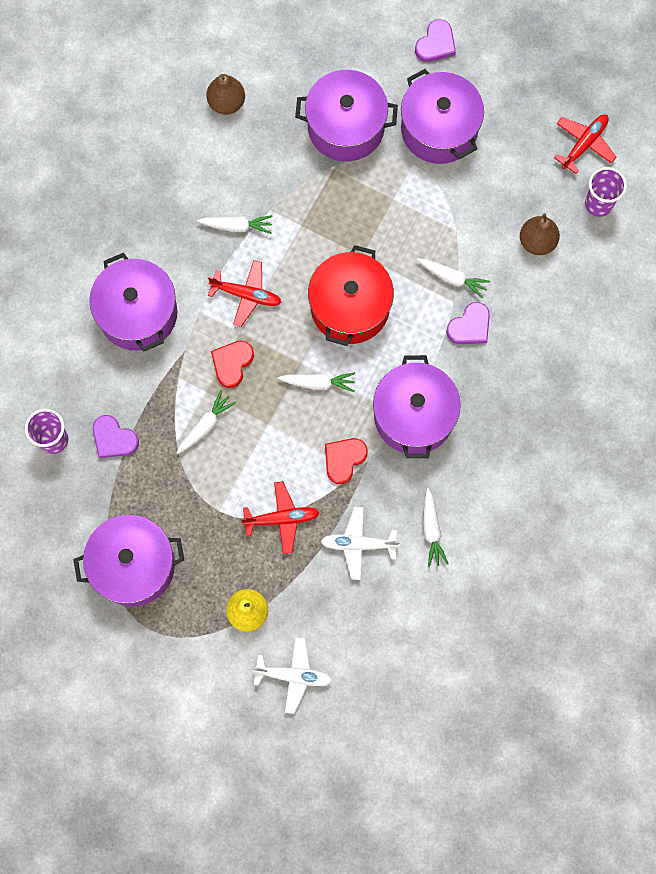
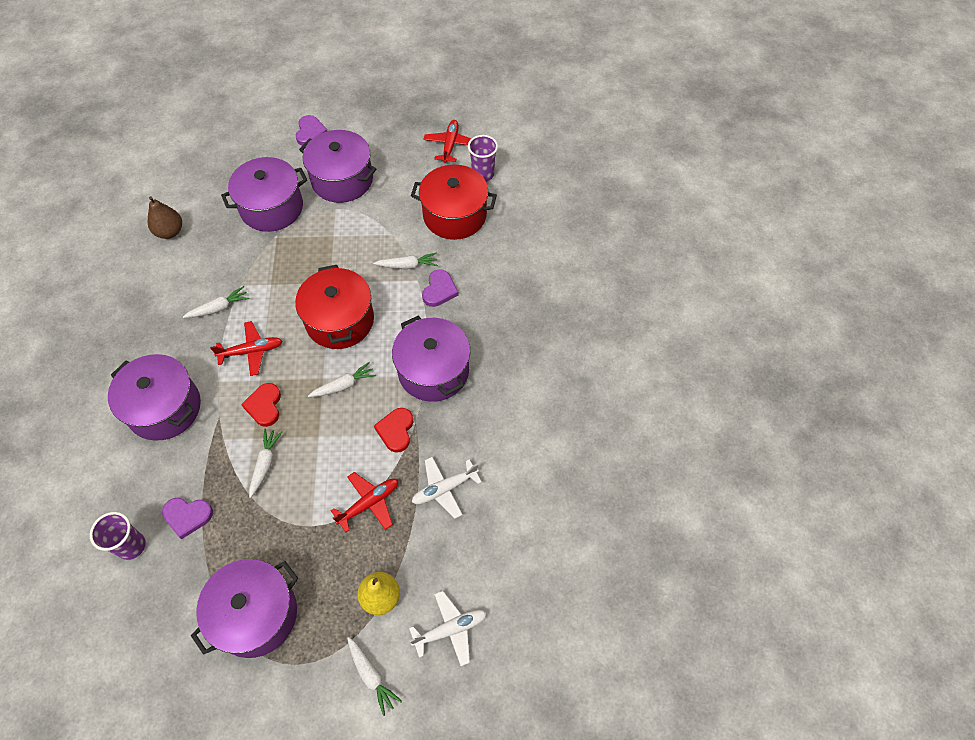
camera: 30 degrees left, 15 degrees down
white carrot [423,488,449,567] -> white carrot moved to [347,637,402,716]
brown pear [520,213,560,255] -> red pot [411,165,497,240]

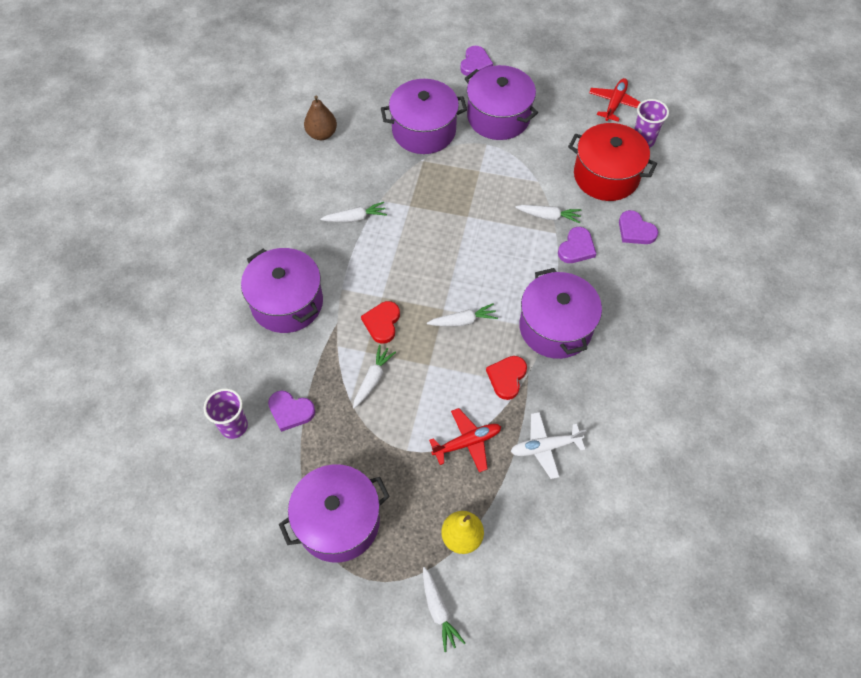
camera: 15 degrees right, 0 degrees up
red plane [210,321,282,376] -> none
red pot [295,265,374,349] -> none
white plane [409,591,487,666] -> none
none -> purple heart [619,210,658,244]

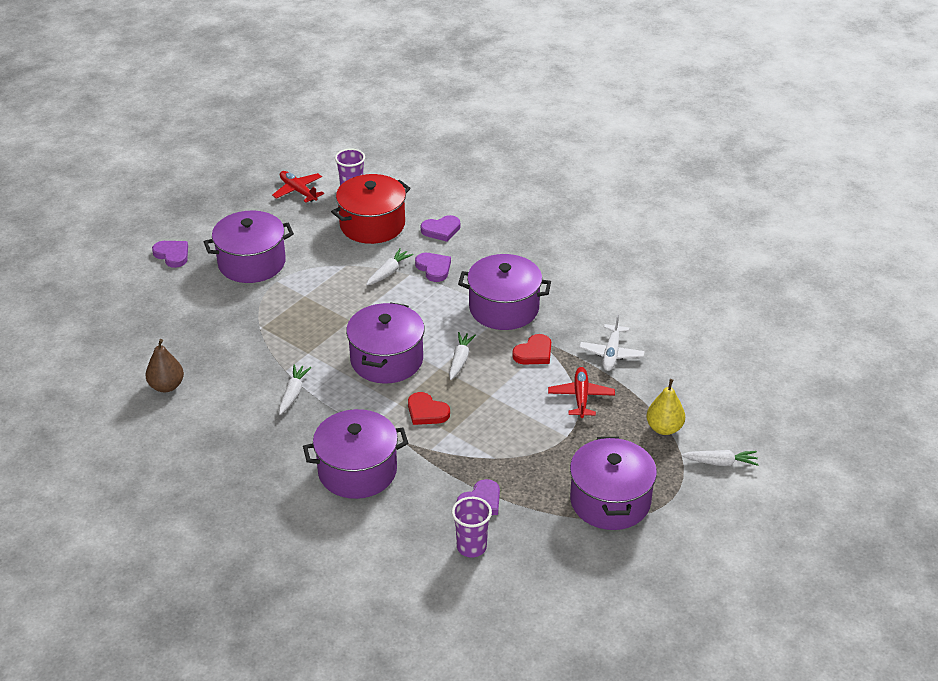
camera: 65 degrees left, 20 degrees down
white carrot [353,345,396,408] -> none
purple pot [381,79,467,154] -> purple pot moved to [346,302,425,384]
red heart [486,356,527,400] -> red heart turned 90 degrees counterclockwise [512,334,551,364]

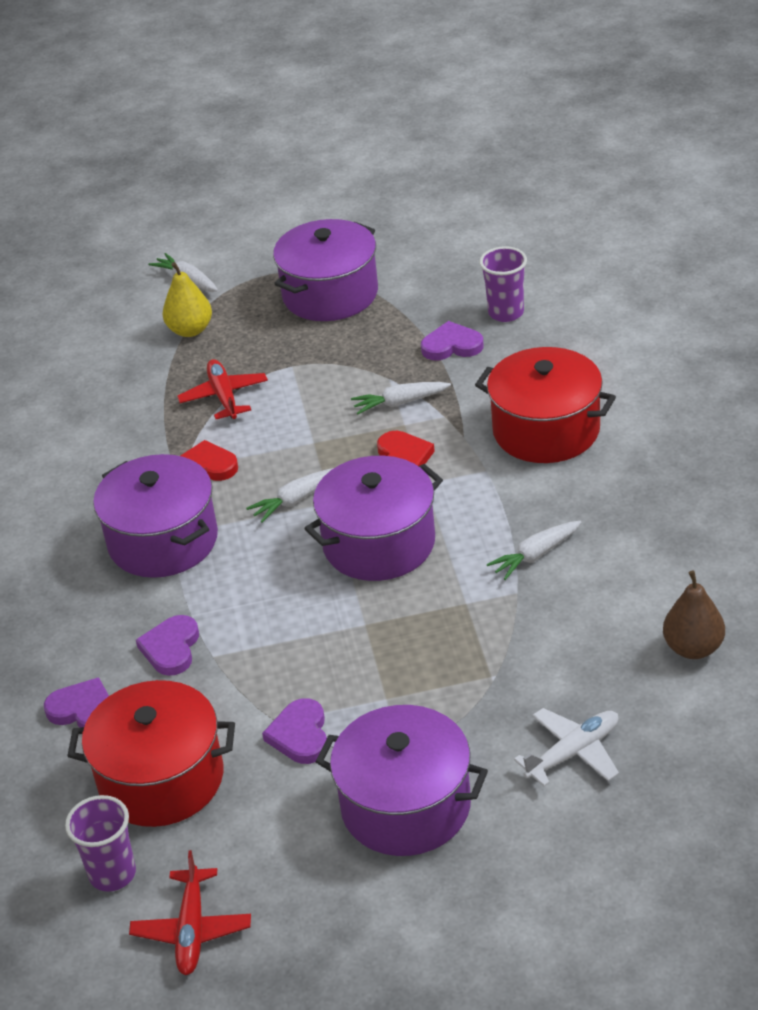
camera: 135 degrees left, 0 degrees up
purple heart [152,241,188,268] -> purple heart moved to [262,698,327,764]
purple pot [303,409,408,499] -> red pot [475,347,616,463]
white carrot [366,248,413,286] -> white carrot moved to [351,382,451,414]
red plane [548,367,615,418] -> red plane turned 120 degrees clockwise [177,359,268,419]
white plane [579,314,645,371] -> white plane moved to [514,708,619,786]

